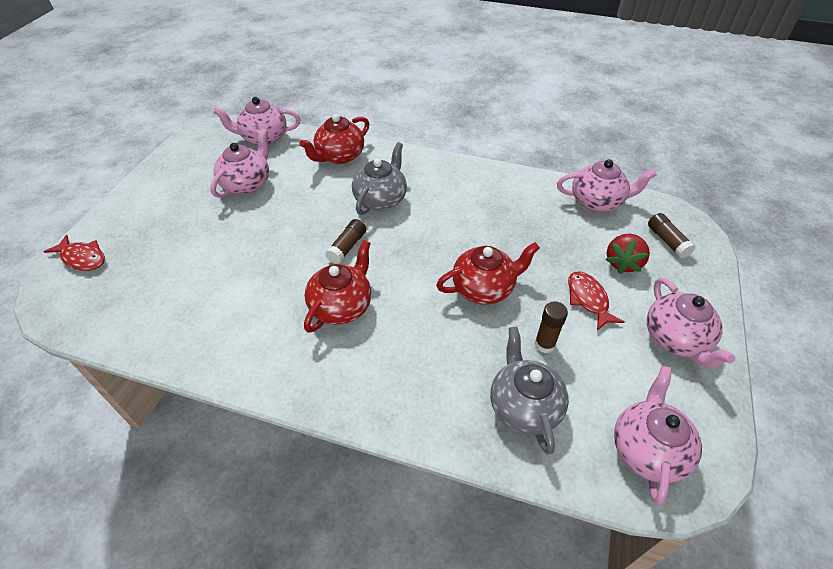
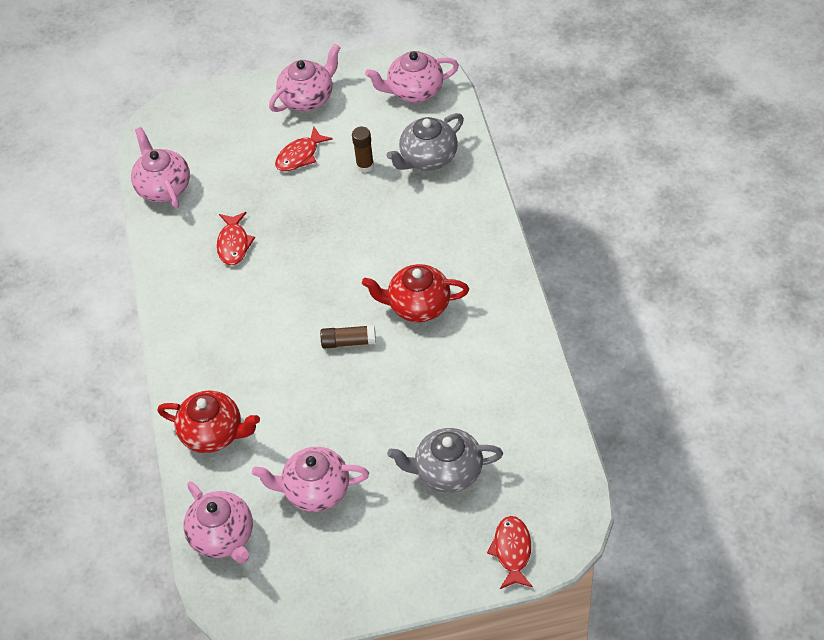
camera: 115 degrees left, 5 degrees up
grey teapot [352,142,407,215] -> grey teapot moved to [387,428,503,493]
red teapot [436,242,540,305] -> none
red strawberry [606,234,650,274] -> none
brown glue stick [648,213,696,258] -> none
none -> red fish [217,212,255,265]

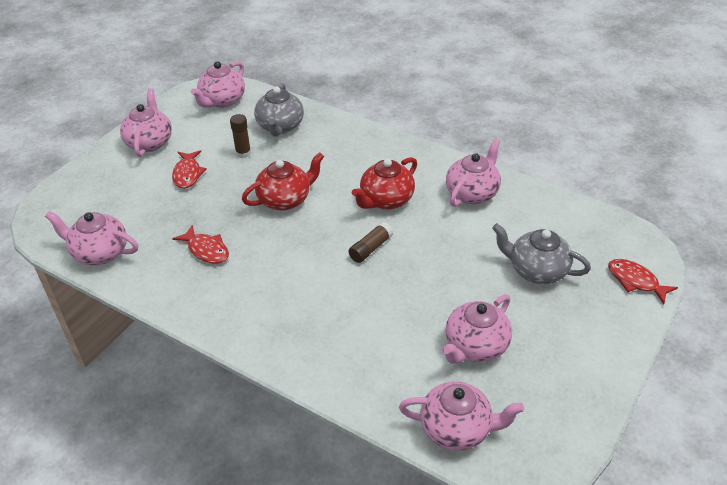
camera: 50 degrees left, 10 degrees down
red teapot [157,391,260,453] -> red teapot moved to [242,152,324,210]
grey teapot [387,428,503,493] -> grey teapot turned 75 degrees clockwise [492,223,591,284]
none -> pink teapot [446,138,501,207]

